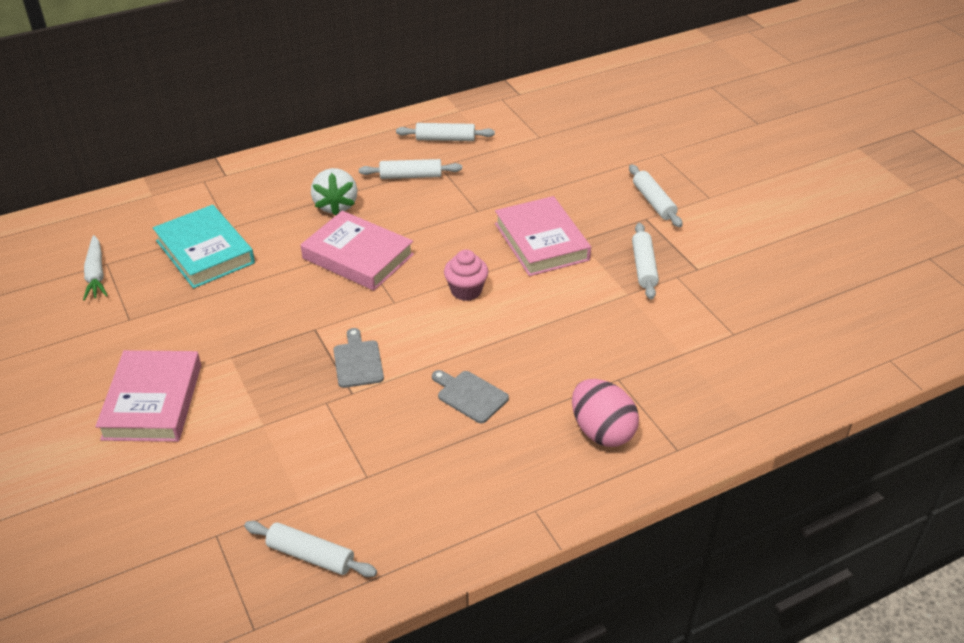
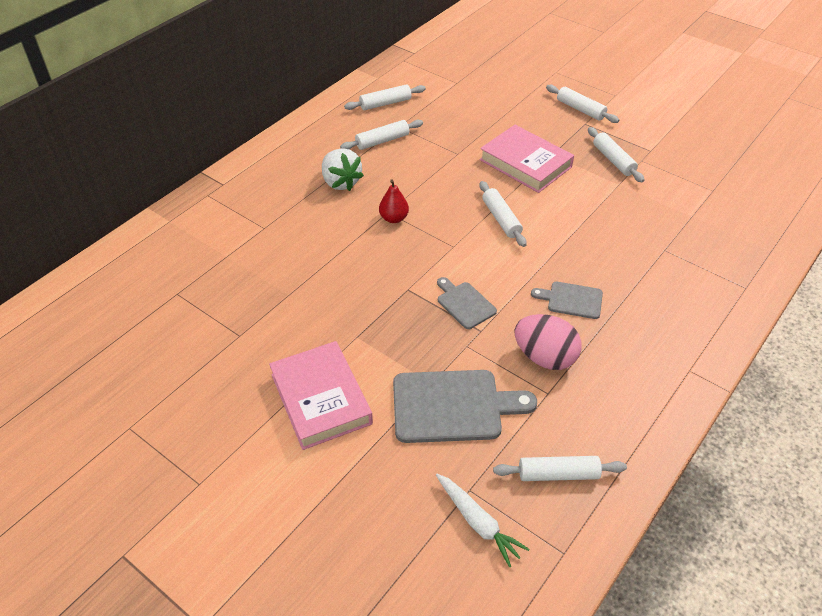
camera: 25 degrees left, 5 degrees up
white carrot [83,235,108,300] -> white carrot moved to [436,474,529,567]
turquoise book [153,205,255,289] -> none
pink book [301,211,414,291] -> red pear [379,179,409,223]
pink cupcake [444,250,489,301] -> white rolling pin [480,181,527,247]
pink egg [572,379,639,447] -> pink egg moved to [514,314,582,370]
none -> grey cutting board [393,370,537,443]

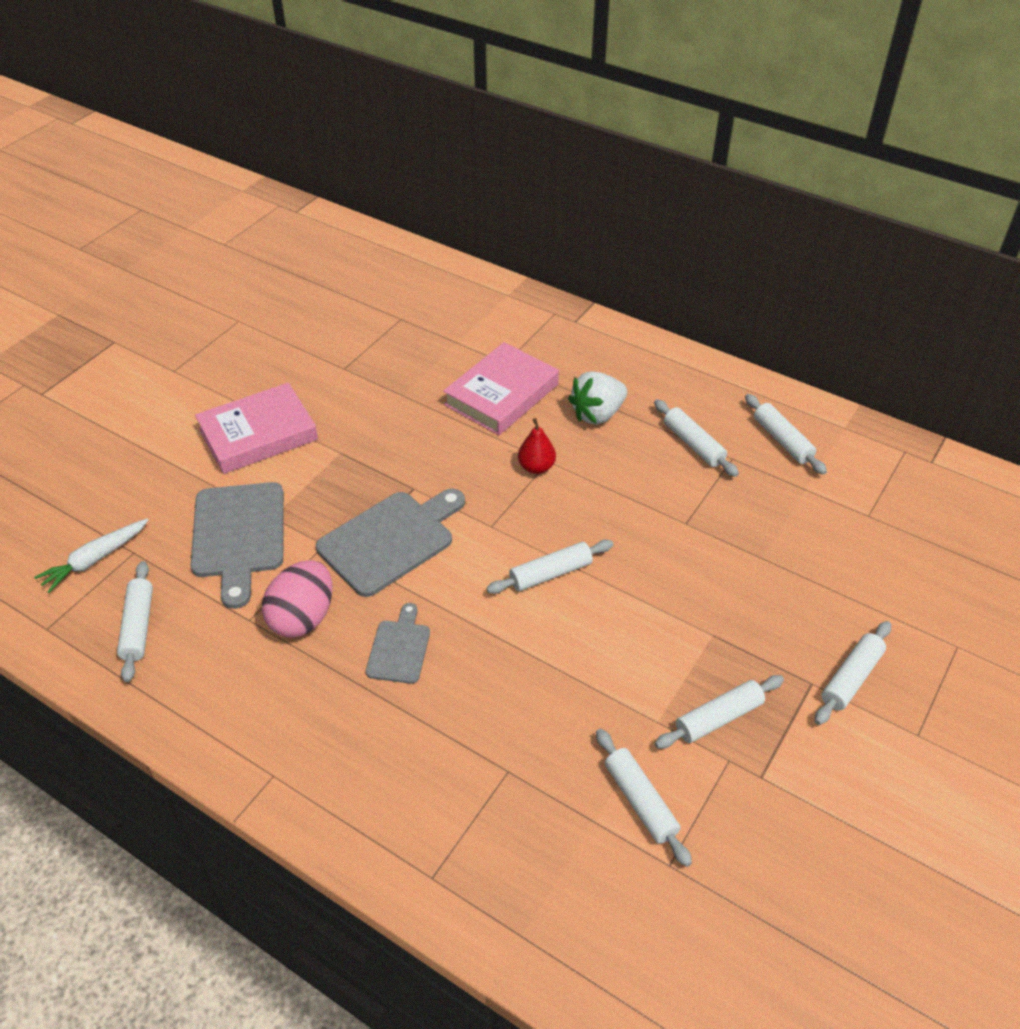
camera: 85 degrees right, 0 degrees up
grey cutting board [437,277,497,329] -> grey cutting board [316,489,465,597], size x1.82
pink book [479,125,574,193] -> pink book moved to [443,342,559,435]
none -> white rolling pin [596,729,692,867]

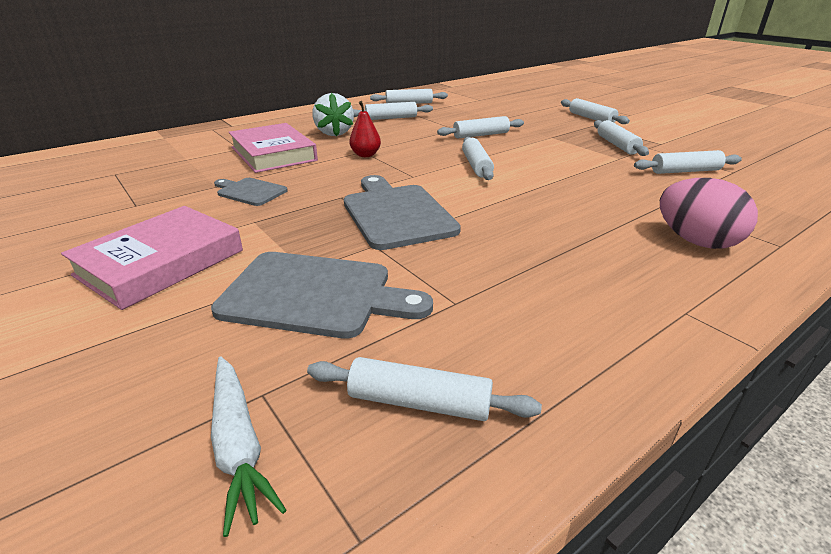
camera: 70 degrees left, 15 degrees down
pink book [195,383,318,474] -> pink book turned 45 degrees clockwise [61,206,243,310]
pink egg [262,560,332,638] -> pink egg moved to [660,178,758,249]
grey cutting board [366,603,430,684] -> grey cutting board moved to [214,178,288,206]
none -> white rolling pin [437,116,524,139]

